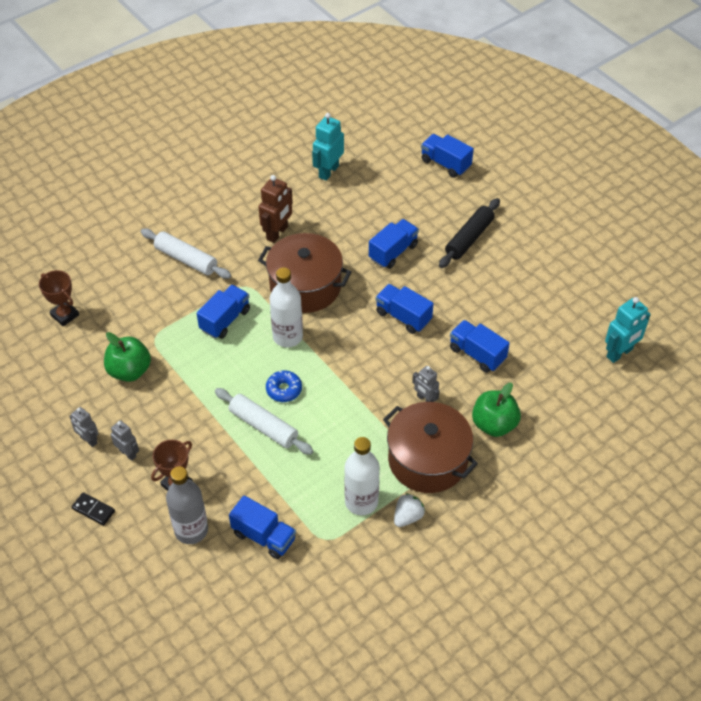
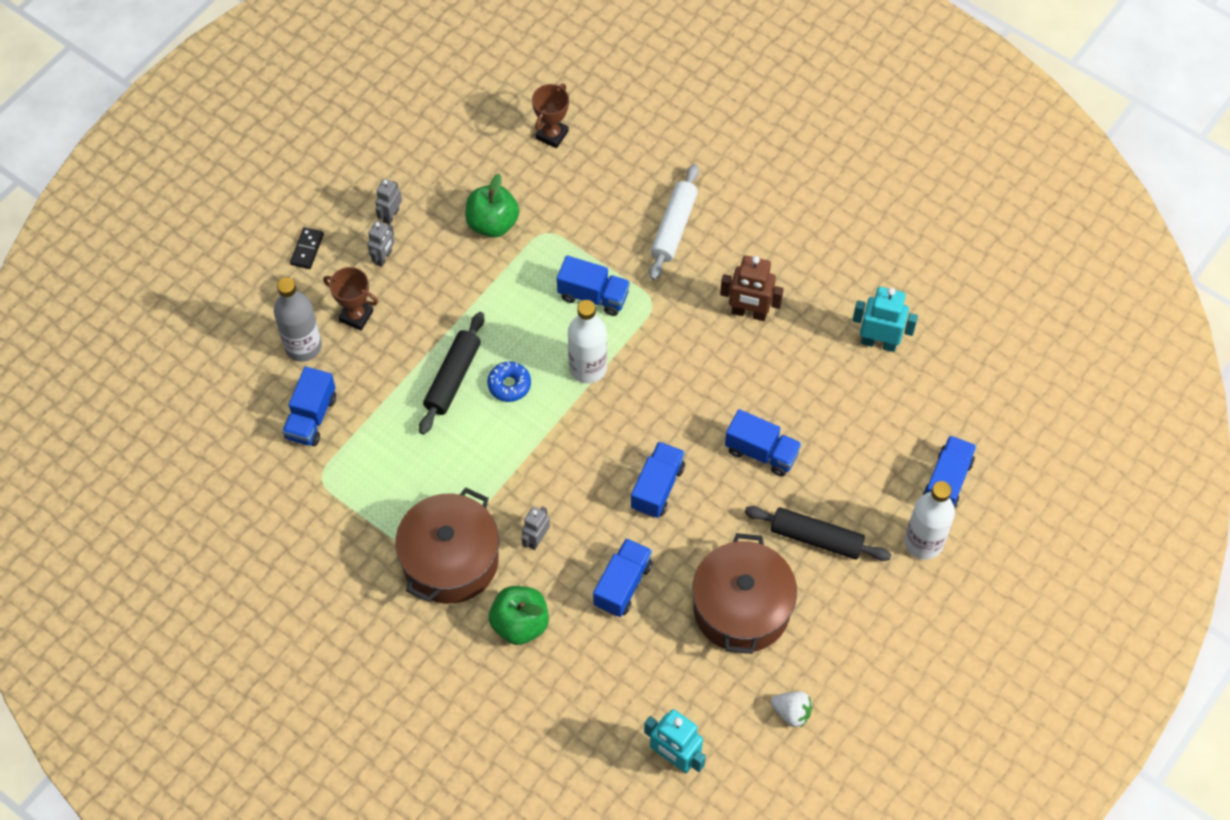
camera: 75 degrees right, 10 degrees up
white rolling pin [215,388,313,455] -> black rolling pin [419,312,484,435]
brown pot [258,233,352,313] -> brown pot moved to [692,533,797,654]
white bottle [344,437,380,515] -> white bottle moved to [904,481,955,560]
white strawberry [394,493,425,527] -> white strawberry moved to [771,691,812,728]

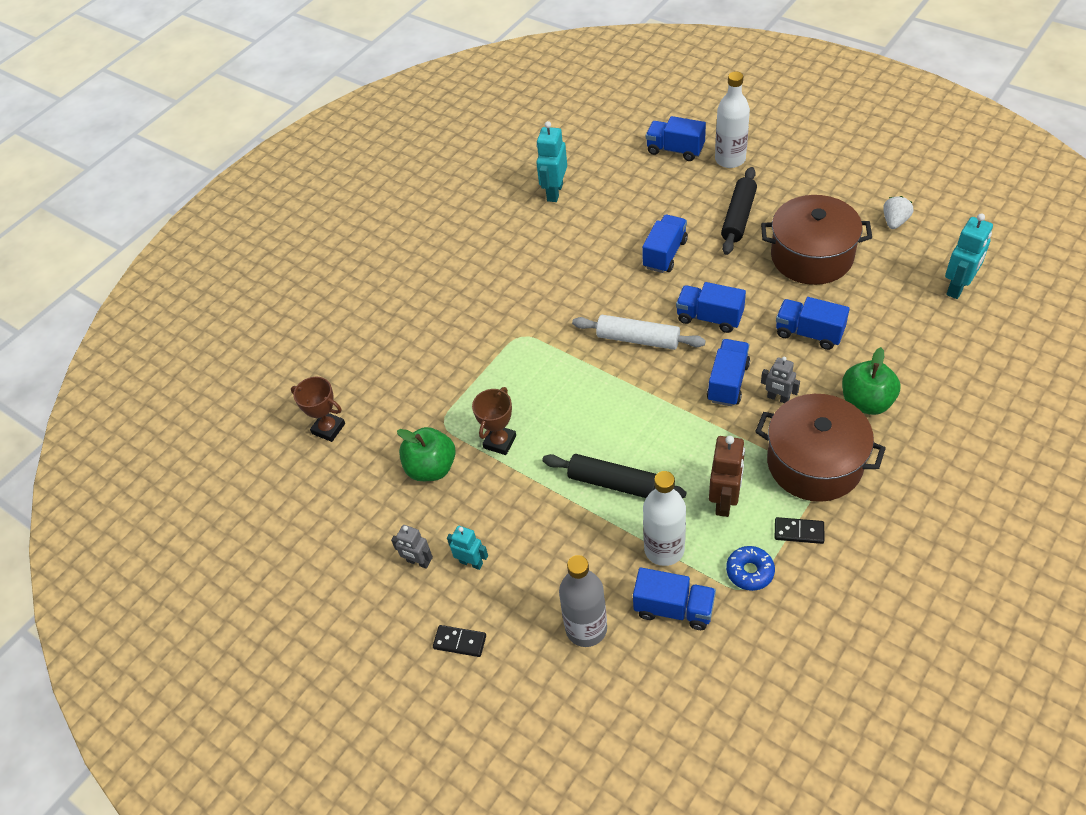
camera: 85 degrees left, 10 degrees down
brown trophy [323,267,378,331] -> brown trophy moved to [472,387,516,455]
grey robot [367,221,394,267] -> turquoise robot [447,526,488,570]
blue donut [487,362,531,402] -> blue donut moved to [726,546,775,591]
blue truck [557,255,630,316] -> blue truck moved to [707,339,750,406]
white bottle [568,300,607,384] -> white bottle moved to [643,471,686,566]
white rolling pin [649,164,699,280] -> white rolling pin moved to [572,315,706,350]
brown robot [720,256,784,321] -> brown robot moved to [709,436,745,517]
none -> black domino [775,517,824,544]

